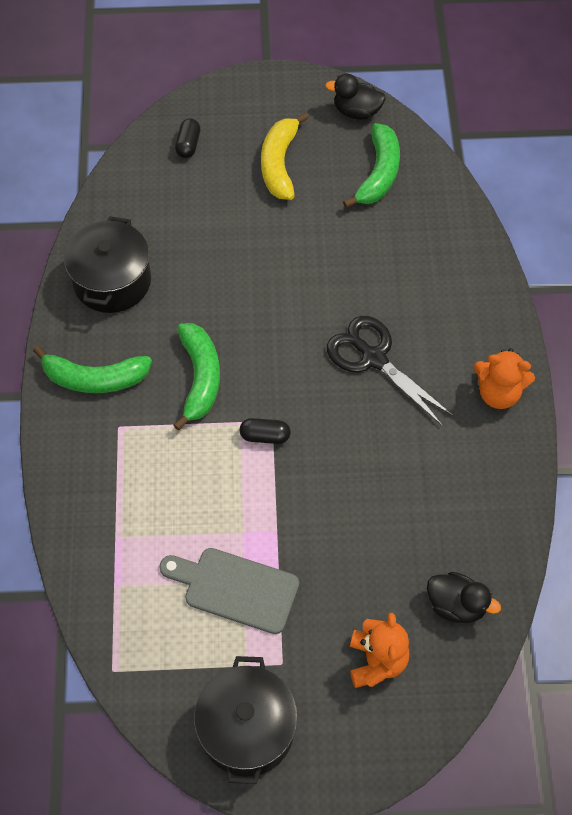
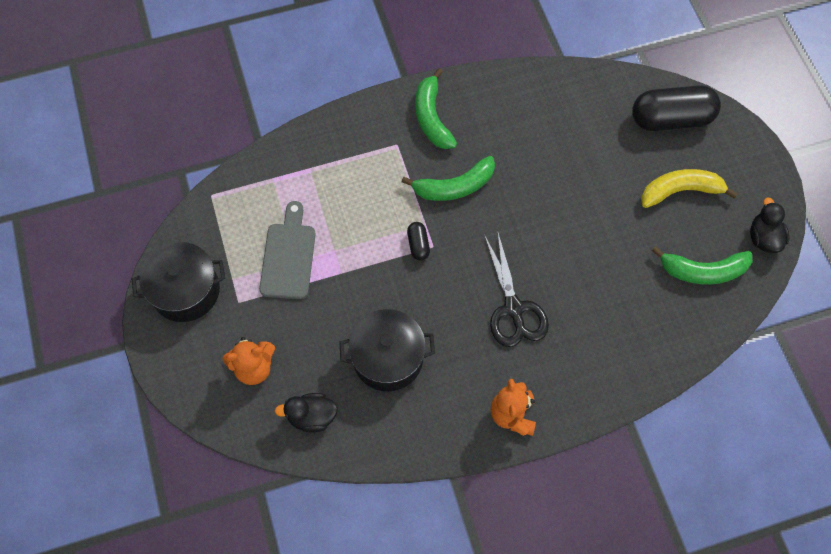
camera: 75 degrees right, 5 degrees up
black pot [64,216,151,313] -> black pot moved to [339,309,435,391]
black capsule [175,118,200,158] -> black capsule [632,85,721,131], size x2.24
black scissors [327,316,454,426] -> black scissors turned 135 degrees clockwise [484,233,549,347]
black duck [427,572,501,623] -> black duck turned 75 degrees clockwise [275,393,338,432]

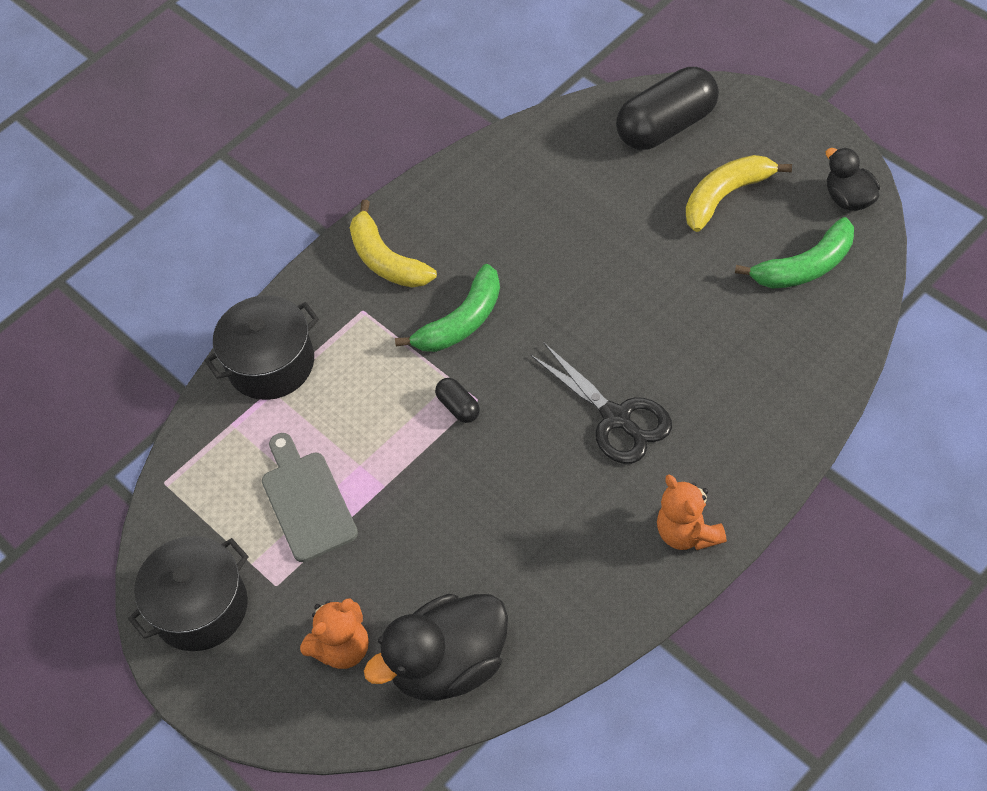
camera: 20 degrees left, 10 degrees down
black duck [275,393,338,432] -> black duck [364,594,508,701], size x1.81
black pot [339,309,435,391] -> black pot moved to [204,295,319,400]
green banana [415,68,457,149] -> yellow banana [350,200,437,288]

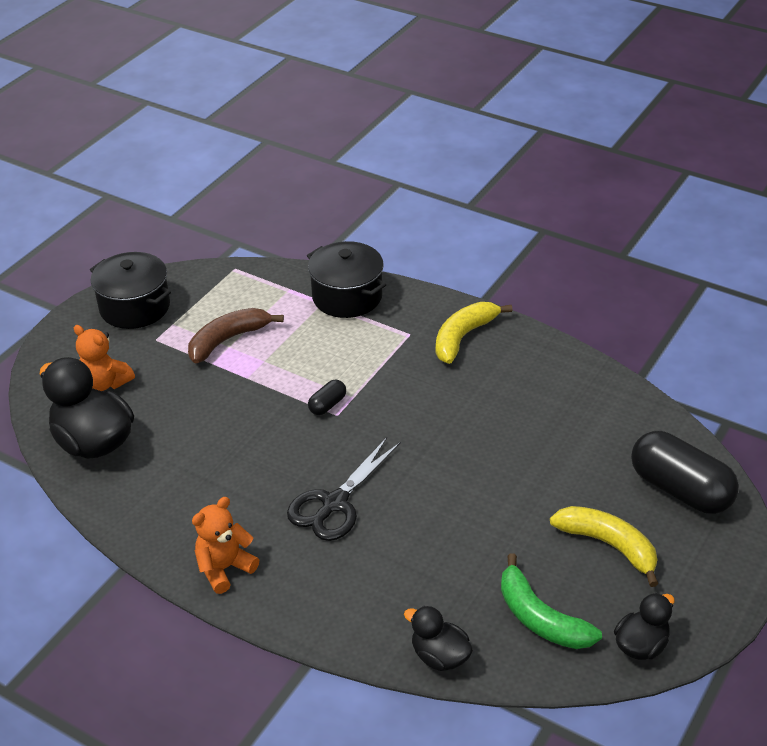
camera: 70 degrees right, 15 degrees down
grey cutting board [262,433,358,562] -> brown banana [188,308,284,364]
green banana [395,264,500,352] -> none
none -> black duck [404,606,473,671]

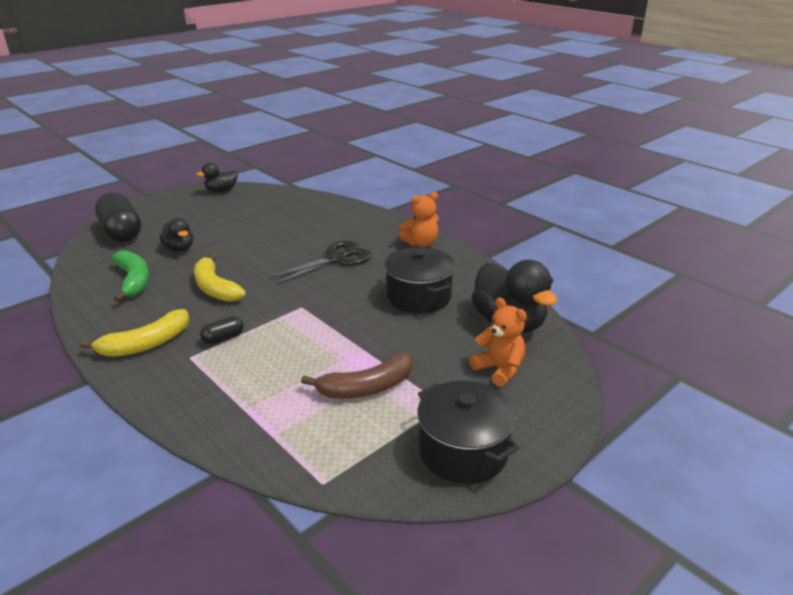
camera: 165 degrees left, 10 degrees down
black pot [307,241,386,318] -> black pot moved to [385,247,455,313]
black capsule [308,380,346,415] -> black capsule moved to [200,316,243,344]
black duck [404,606,473,671] -> black duck moved to [159,218,193,252]
green banana [501,553,602,649] -> green banana moved to [111,250,149,302]
yellow banana [550,506,658,587] -> yellow banana moved to [194,253,246,302]

